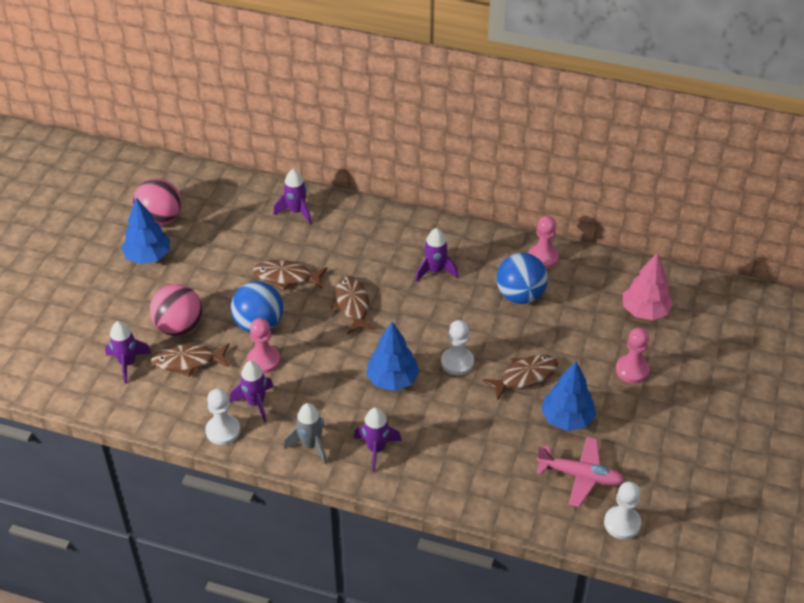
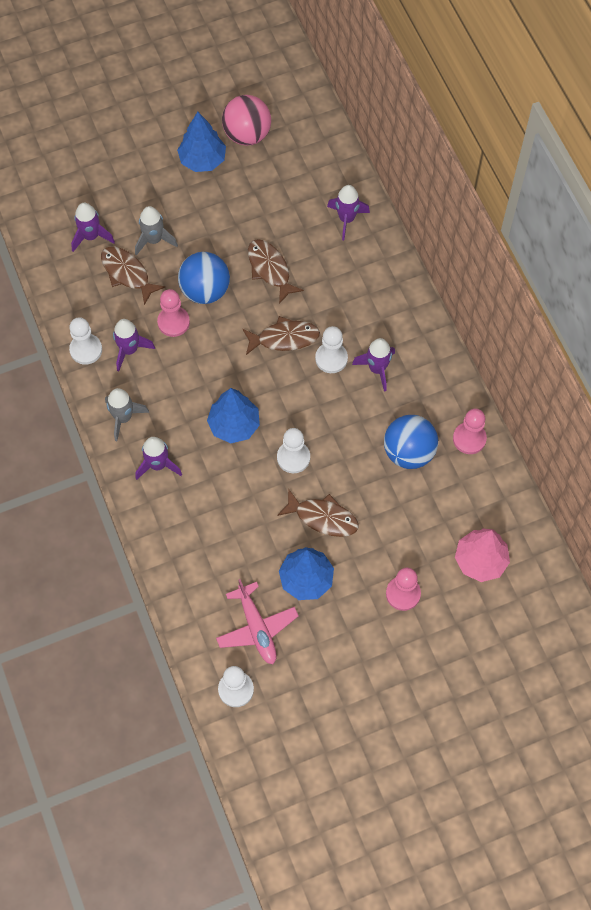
camera: 50 degrees right, 20 degrees up
pink ball [150,284,203,336] -> grey rocket [135,206,178,256]
brown fish [331,276,376,334] -> brown fish turned 45 degrees clockwise [242,316,320,355]
none -> white pawn [315,326,348,373]

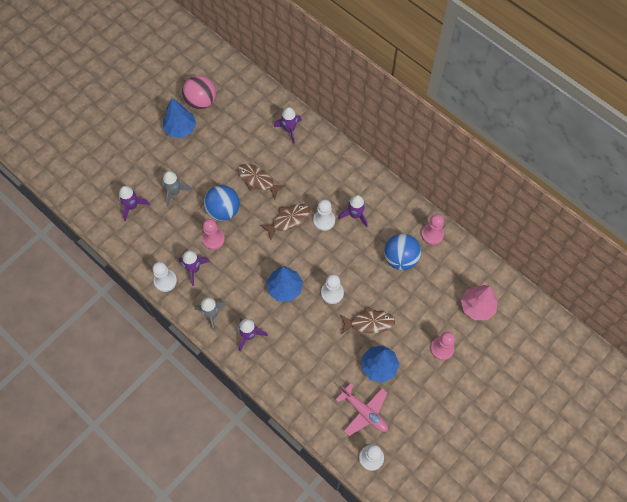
camera: 25 degrees left, 0 degrees up
brown fish [101,247,165,305] -> none

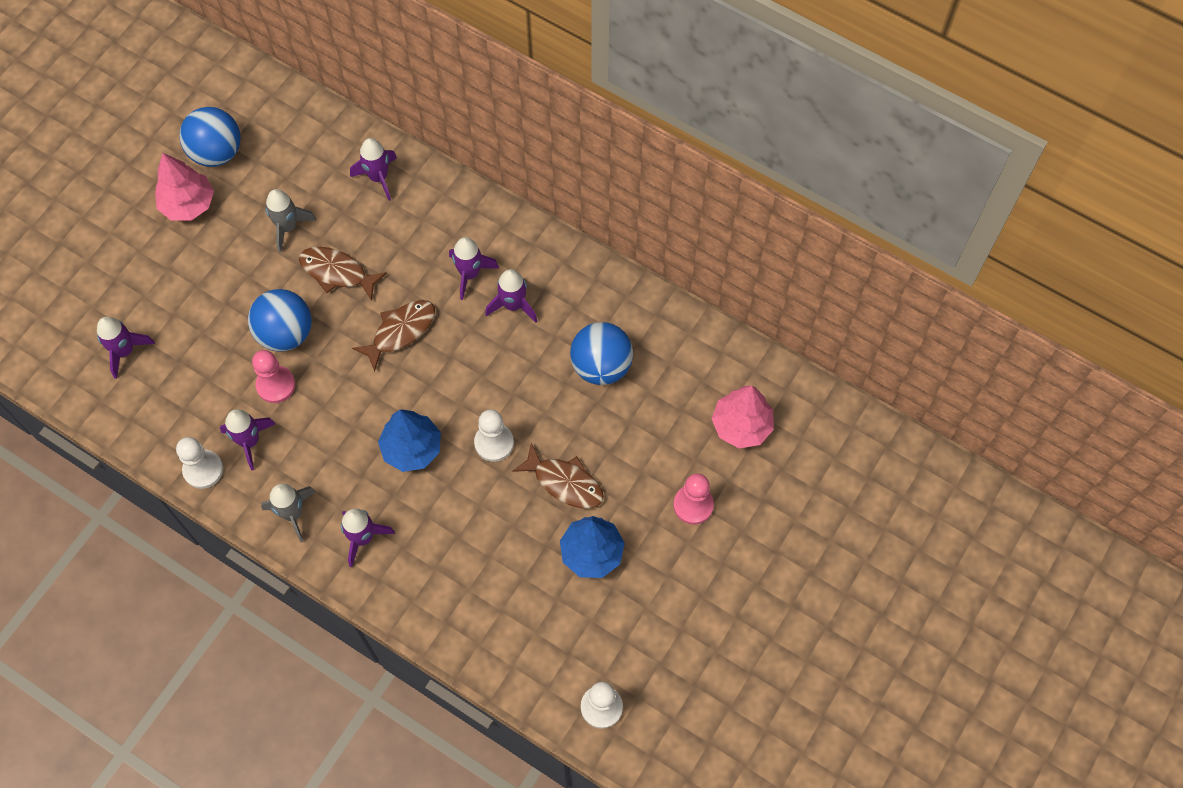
camera: 10 degrees left, 0 degrees up
grey rocket [162,171,192,207] -> grey rocket moved to [266,189,317,253]
blue tree [163,98,196,138] -> pink tree [155,153,214,220]
pink ball [182,75,216,110] -> blue ball [179,107,241,167]
white pawn [313,200,335,231] -> none
pink plane [336,383,388,436] -> none
brown fish [340,306,395,334] -> brown fish turned 45 degrees clockwise [512,443,604,509]
pink pawn [421,214,444,245] -> none
none -> purple rocket [449,237,499,300]

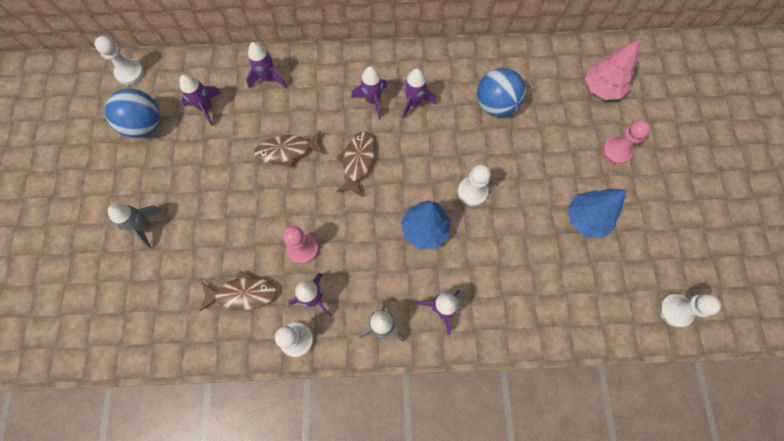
camera: 35 degrees left, 5 degrees up
purple rocket [97,317,155,379] -> purple rocket moved to [179,74,222,126]
pink tree [155,153,214,220] -> none
blue ball [248,289,312,352] -> none
grey rocket [266,189,317,253] -> grey rocket moved to [108,204,163,249]
brown fish [512,443,604,509] -> brown fish moved to [200,271,277,311]
none -> white pawn [95,36,144,85]

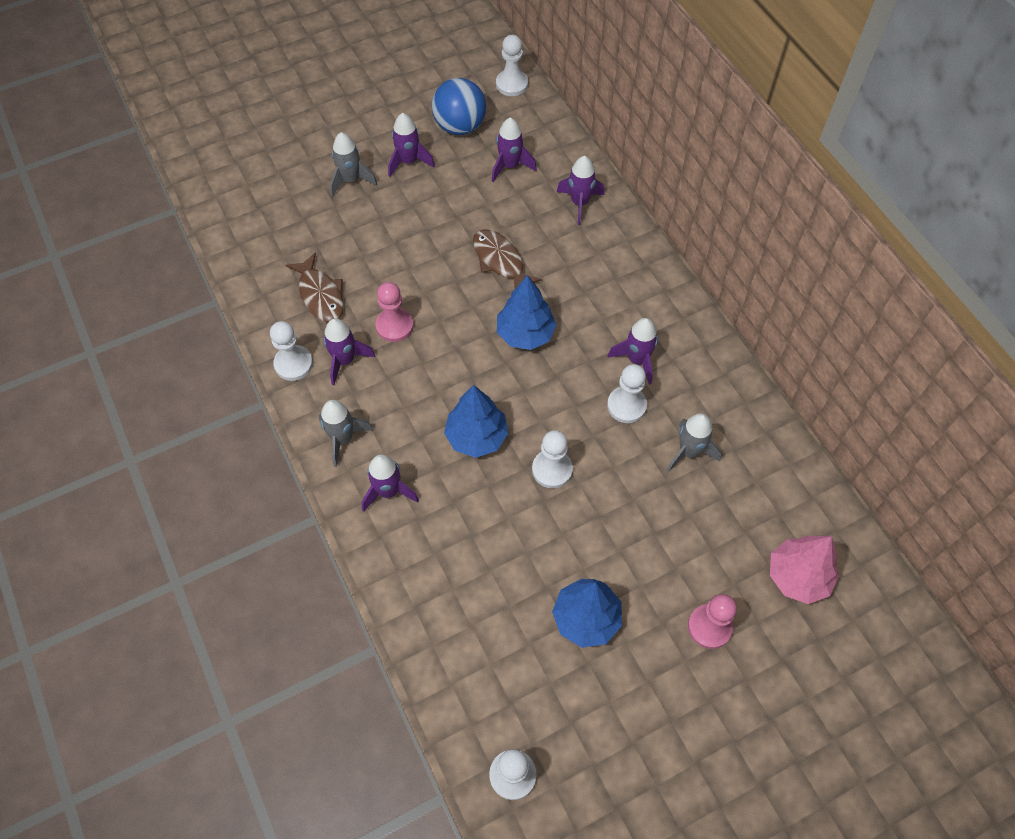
camera: 65 degrees right, 10 degrees down
brown fish [336,131,375,197] -> blue tree [497,275,557,350]
purple rocket [351,66,388,119] -> purple rocket moved to [388,113,435,177]
blue ball [477,68,526,117] -> grey rocket [667,413,722,472]
none -> white pawn [607,364,647,423]

